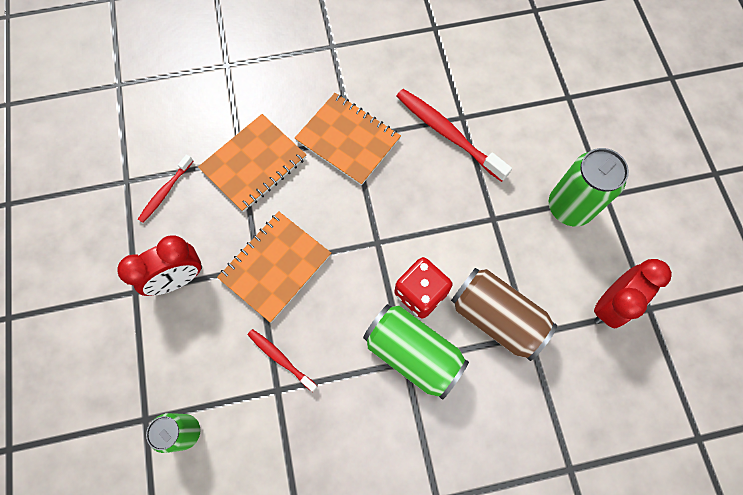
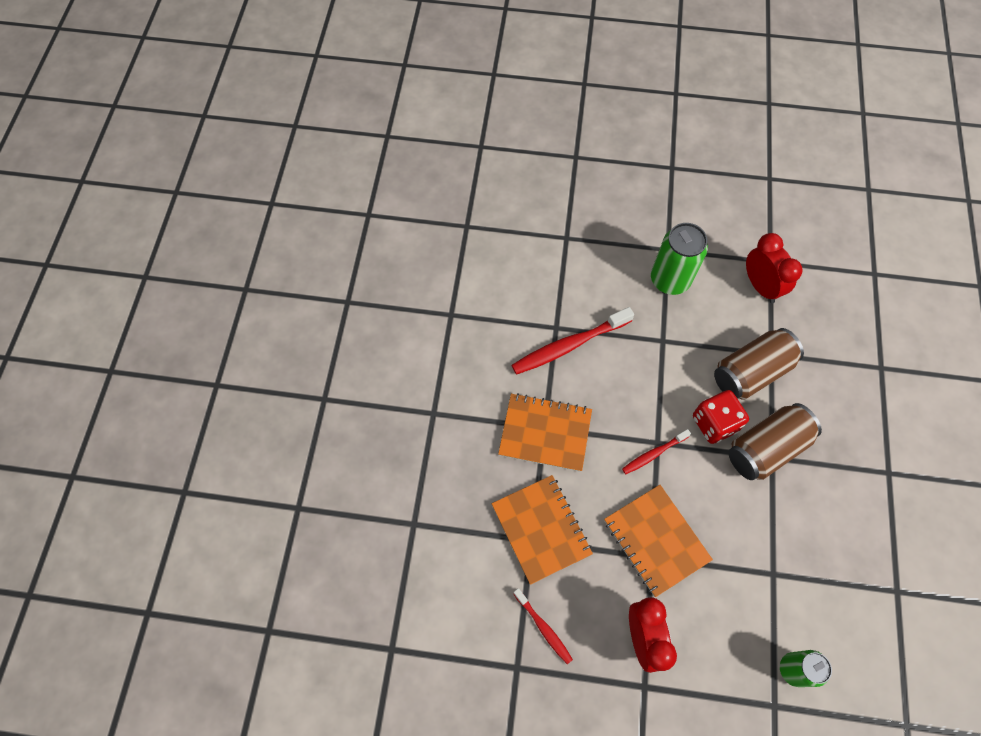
camera: 70 degrees left, 5 degrees down
red toothbrush [248,329,318,392] -> red toothbrush moved to [622,429,691,474]
orange notebook [295,93,401,186] -> orange notebook turned 45 degrees clockwise [498,393,592,472]
green can [363,304,469,400] -> brown can [728,403,822,480]

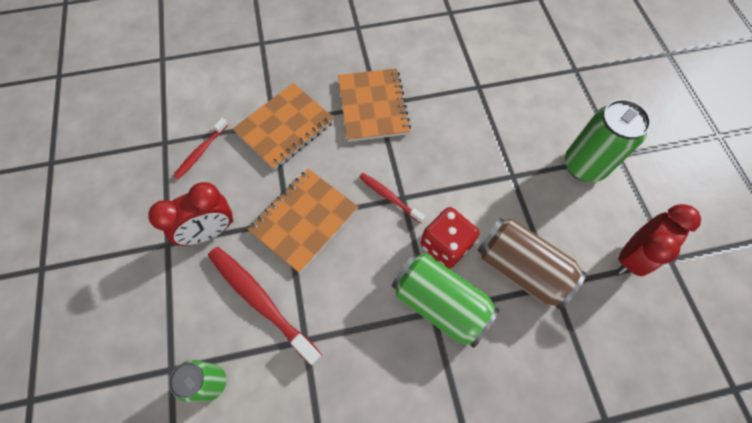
camera: 70 degrees right, 0 degrees up
red toothbrush [512,307,634,375] -> red toothbrush moved to [208,247,322,366]
brown can [728,403,822,480] -> green can [392,253,499,348]

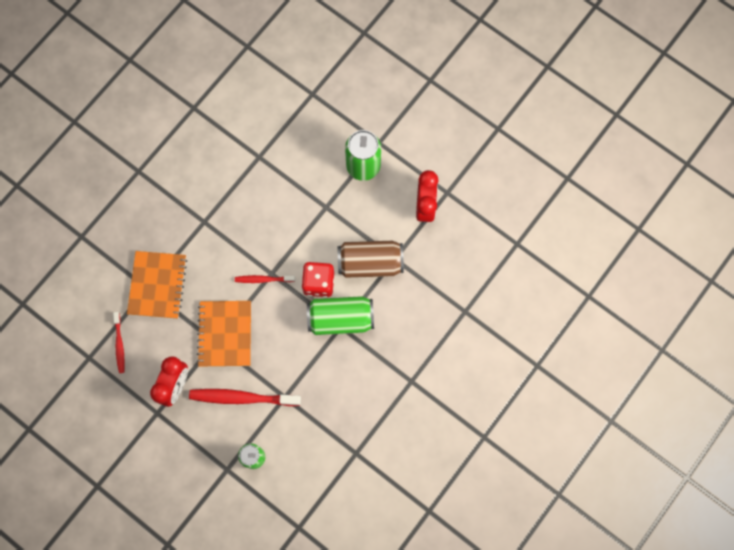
camera: 40 degrees left, 10 degrees up
orange notebook [338,68,411,142] -> none

